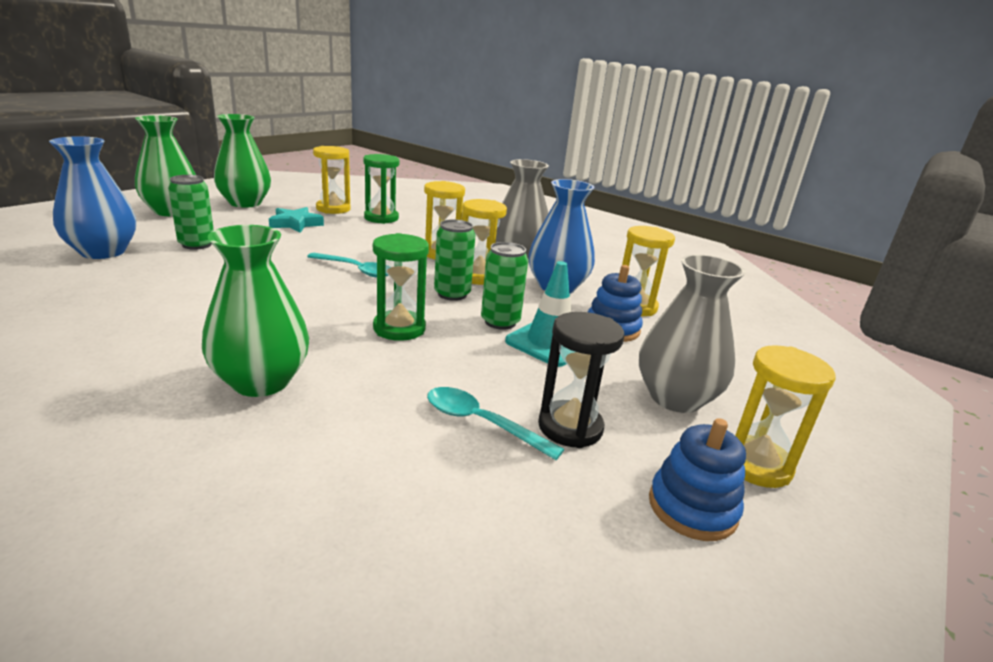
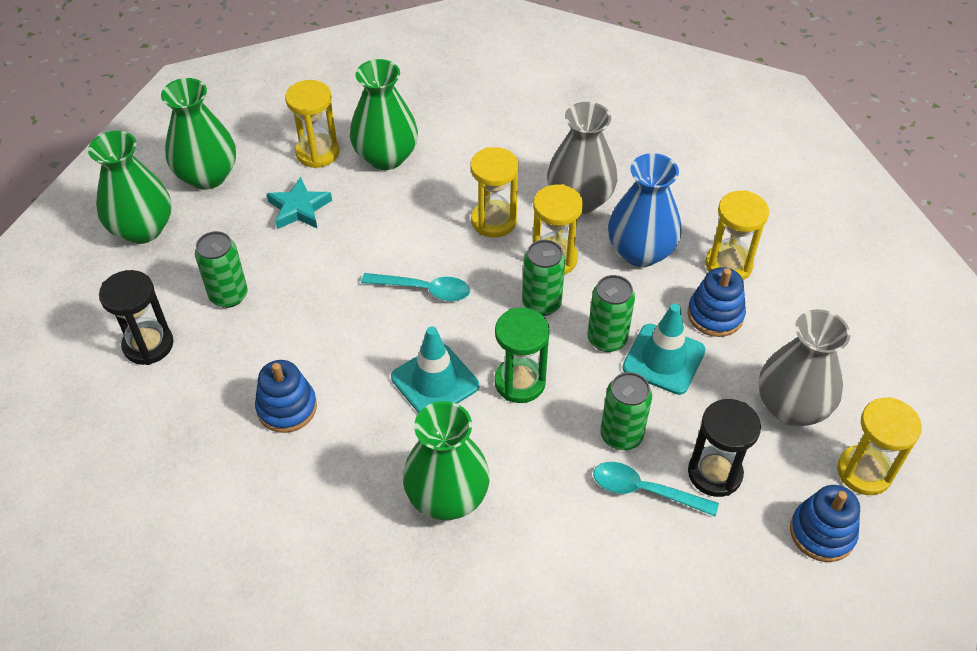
camera: 10 degrees left, 25 degrees up
blue vase [49,136,136,259] -> black hourglass [99,270,173,365]
green hourglass [363,154,400,224] -> green vase [350,59,418,170]
none -> blue stacking toy [255,360,317,433]
none -> turquoise traffic cone [391,326,479,413]
none -> green can [601,372,652,450]

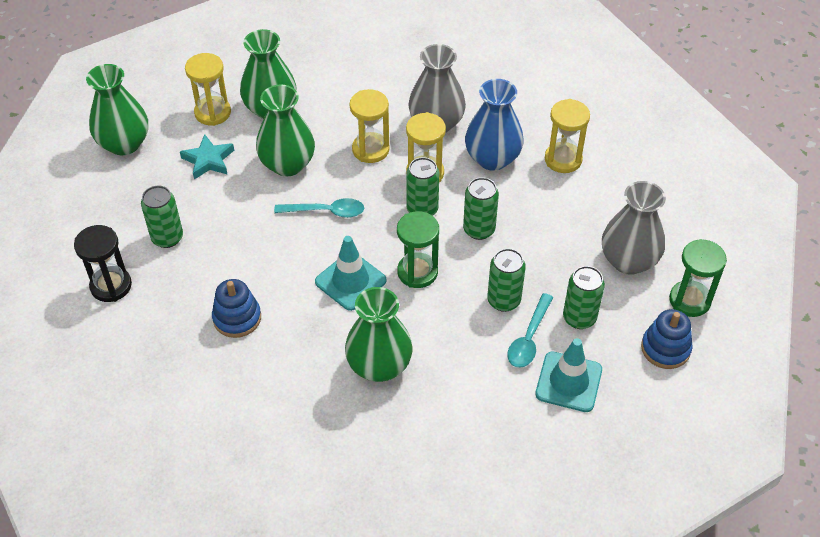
camera: 10 degrees left, 0 degrees up
green vase [88,131,171,244] -> green vase moved to [256,84,315,177]
turquoise spoon [593,462,719,516] -> turquoise spoon turned 75 degrees counterclockwise [507,293,553,368]
turquoise traffic cone [622,304,705,395] -> turquoise traffic cone moved to [535,338,602,412]
blue stacking toy [688,267,746,337] -> none
black hourglass [688,399,761,497] -> green can [563,266,605,329]
yellow hourglass [837,397,922,495] -> green hourglass [669,239,727,317]

